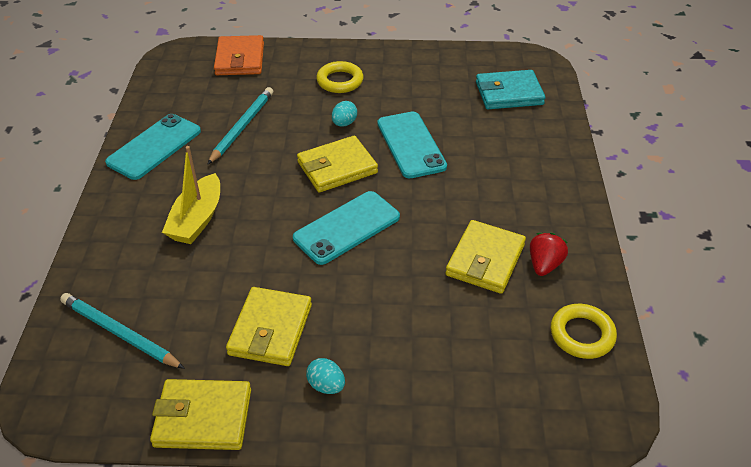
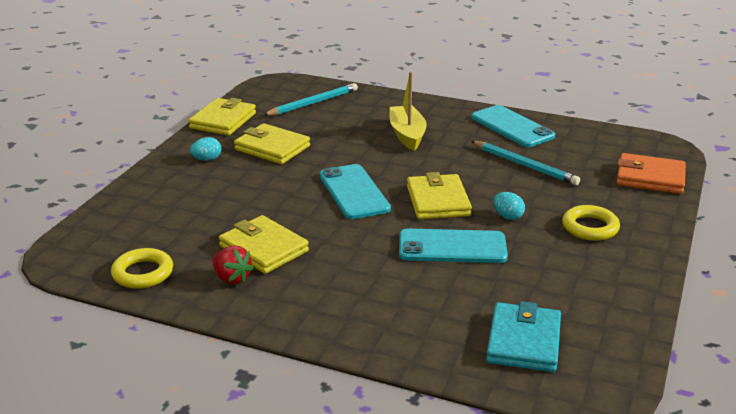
camera: 110 degrees right, 15 degrees down
yellow boat [162,146,220,244] -> yellow boat turned 45 degrees clockwise [389,72,427,151]

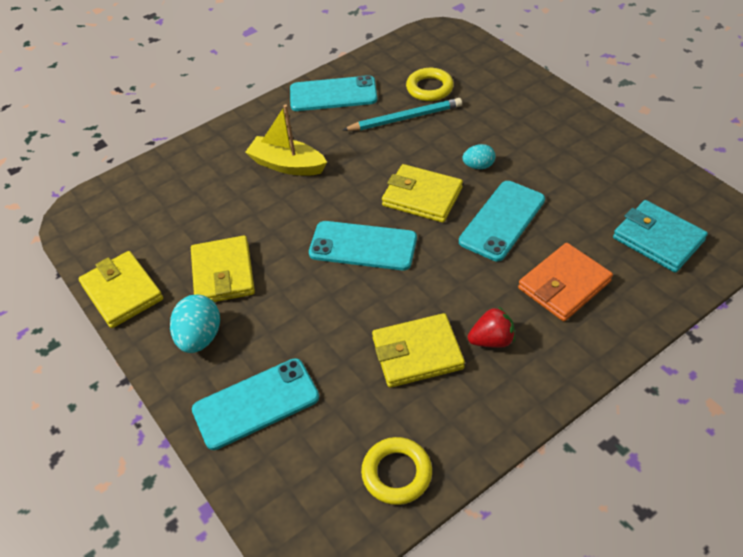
camera: 55 degrees left, 20 degrees up
turquoise egg [190,137,221,161] -> turquoise egg [170,295,220,353], size x1.64
red strawberry [212,246,254,285] -> red strawberry moved to [468,307,515,348]
yellow wallet [234,123,310,164] -> yellow wallet turned 75 degrees counterclockwise [191,235,255,302]
turquoise pencil [263,83,358,116] -> none
yellow ring [562,205,620,241] -> yellow ring moved to [406,68,454,101]
orange wallet [616,153,686,194] -> orange wallet moved to [518,243,613,321]
none -> turquoise phone [192,358,319,450]

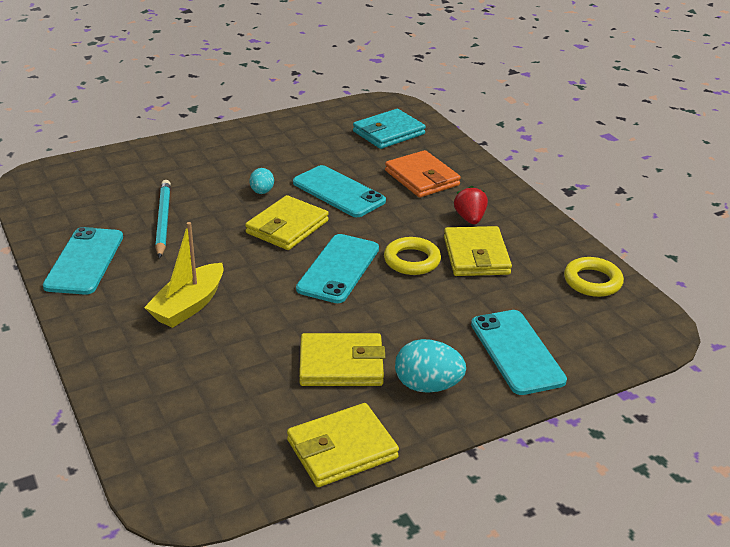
camera: 85 degrees left, 15 degrees down
yellow ring [406,68,454,101] -> yellow ring moved to [384,237,441,275]

